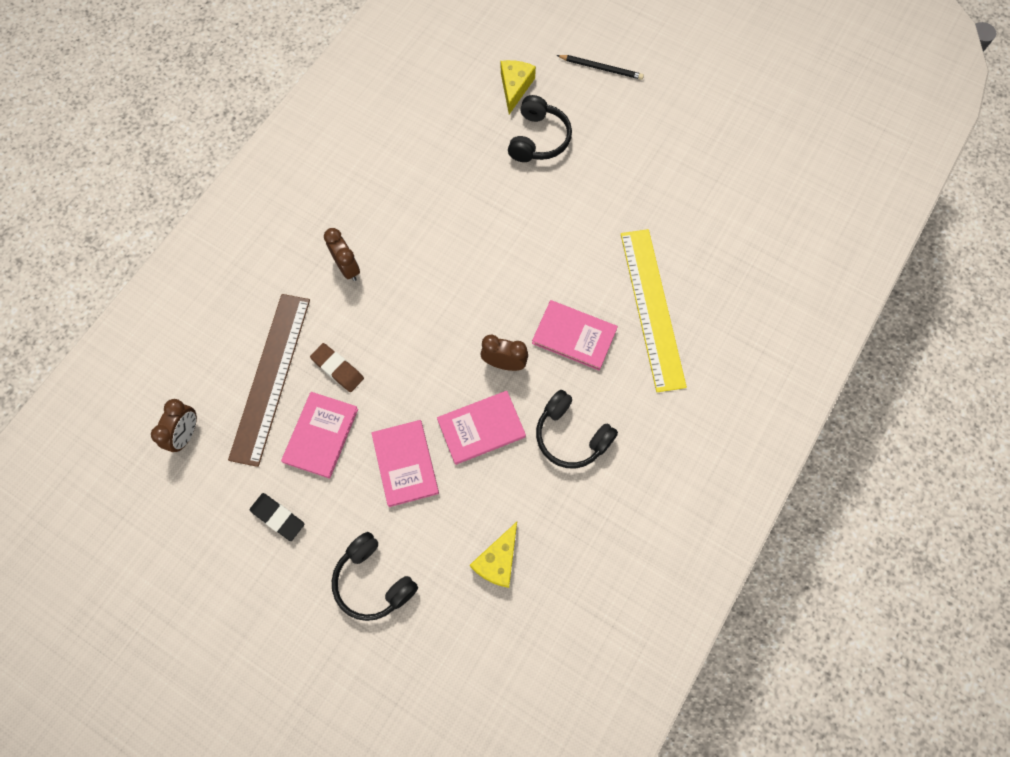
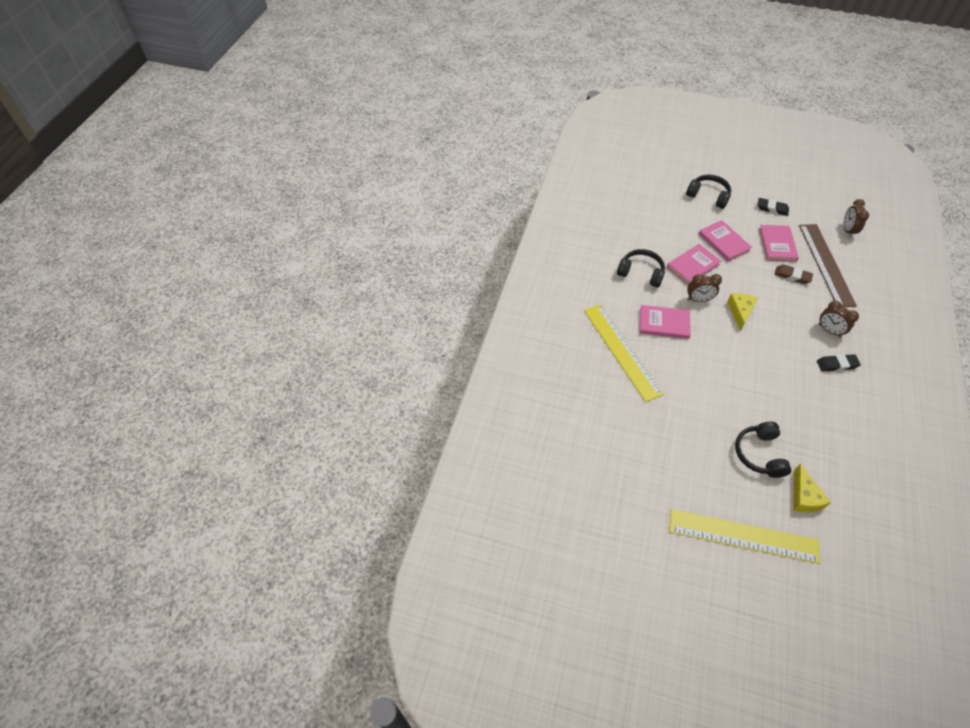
camera: 165 degrees right, 15 degrees down
yellow cheese [470,522,517,588] -> yellow cheese moved to [727,293,758,331]
black pencil [556,55,644,80] -> yellow ruler [669,509,820,564]
none -> black eraser [817,354,861,372]

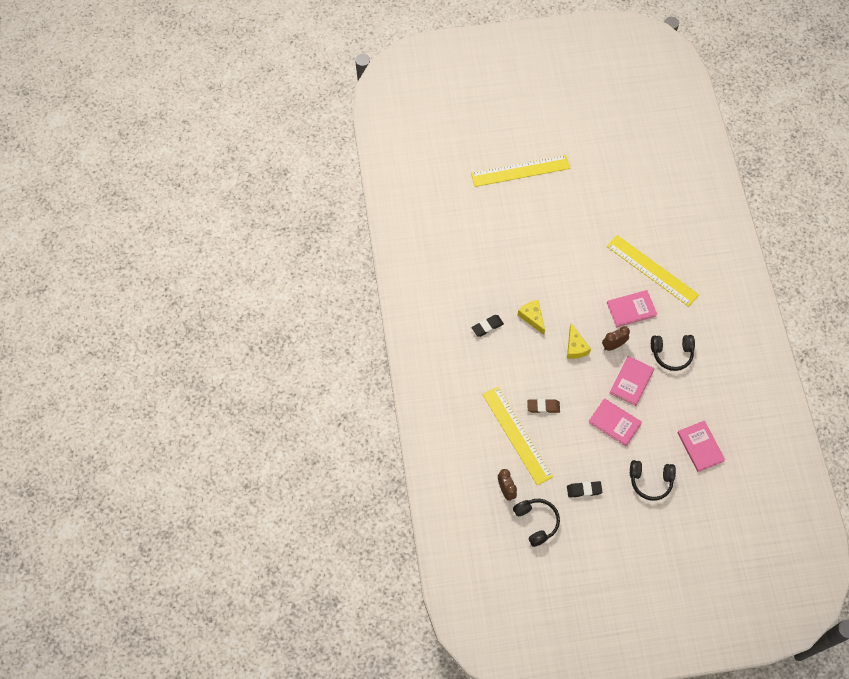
camera: 155 degrees right, 10 degrees up
black headphones [735,422,791,478] -> black headphones moved to [513,499,560,547]
pink book [759,225,799,262] -> pink book moved to [677,421,725,472]
yellow cheese [793,464,831,512] -> yellow cheese moved to [518,300,545,335]
brown ruler [799,224,857,307] -> yellow ruler [483,387,553,485]
brown clock [818,301,859,337] -> none

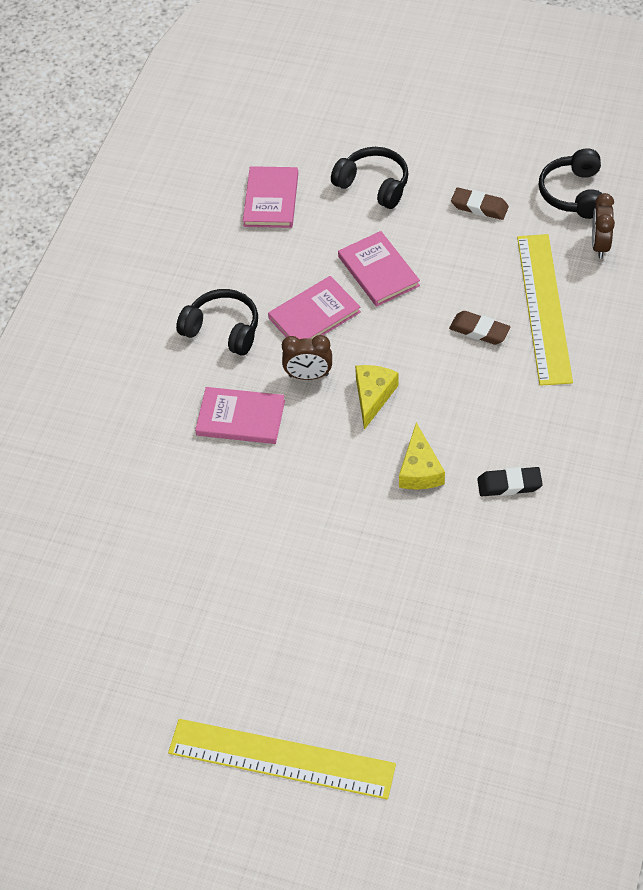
camera: 150 degrees left, 10 degrees down
black eraser [567,481,602,498] -> brown eraser [451,187,509,220]
yellow ruler [607,235,699,307] -> none

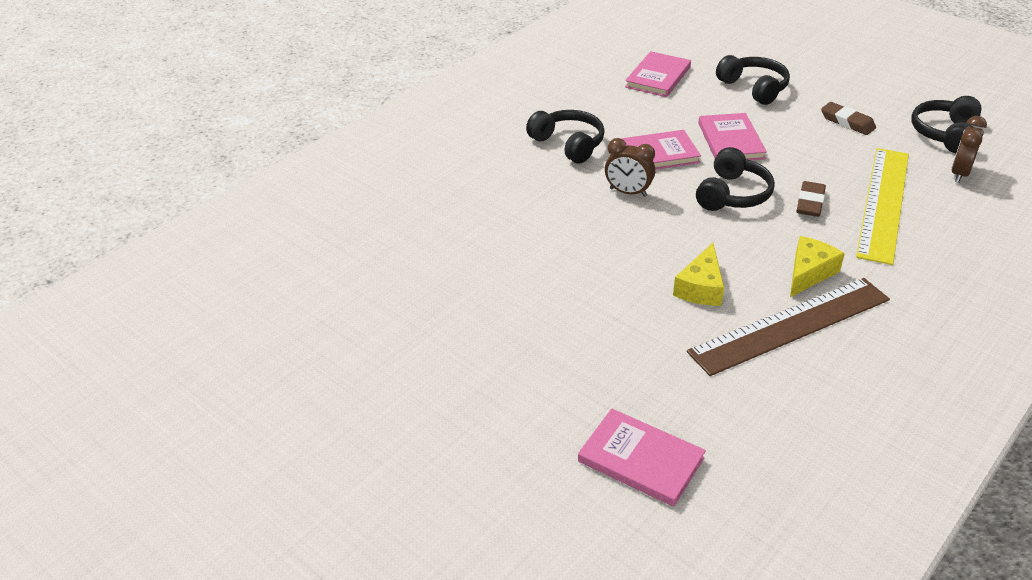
camera: 20 degrees right, 15 degrees down
yellow ruler [168,719,396,799] -> none
pink book [195,387,285,444] -> pink book moved to [578,409,706,507]
yellow cheese [355,365,399,430] -> yellow cheese moved to [790,236,845,297]
brown eraser [449,311,511,345] -> brown eraser turned 60 degrees clockwise [796,181,826,217]
black eraser [477,467,543,496] -> brown ruler [687,278,890,376]
none -> black headphones [696,147,775,211]

